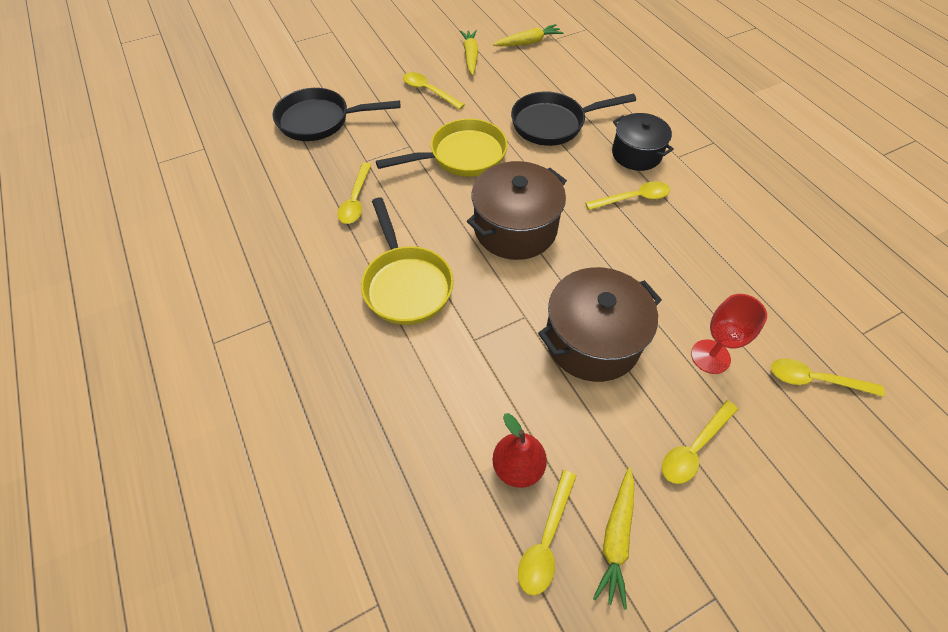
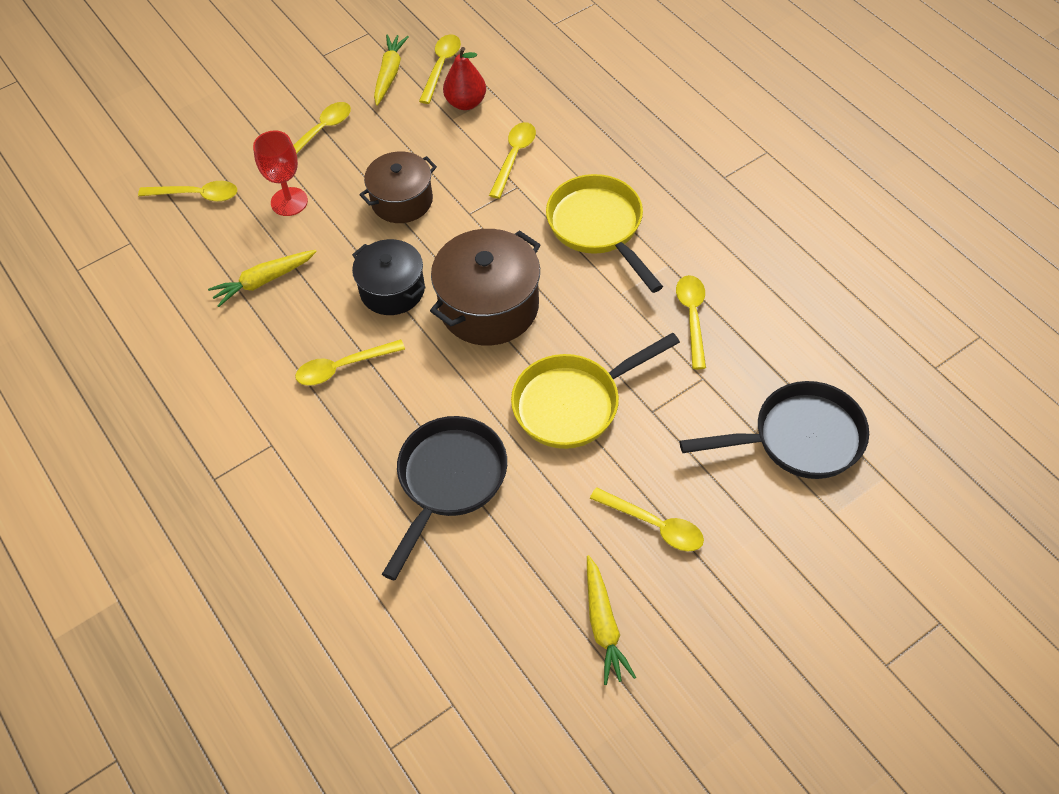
camera: 175 degrees right, 0 degrees up
yellow carrot [493,24,564,46] -> yellow carrot moved to [208,250,317,307]
black pan [511,91,636,146] -> black pan turned 45 degrees counterclockwise [382,416,507,581]
brown pot [538,267,662,382] -> brown pot [359,151,437,223], size x0.66
black pot [612,113,674,171] -> black pot moved to [352,239,426,315]
none -> yellow spoon [489,122,536,199]

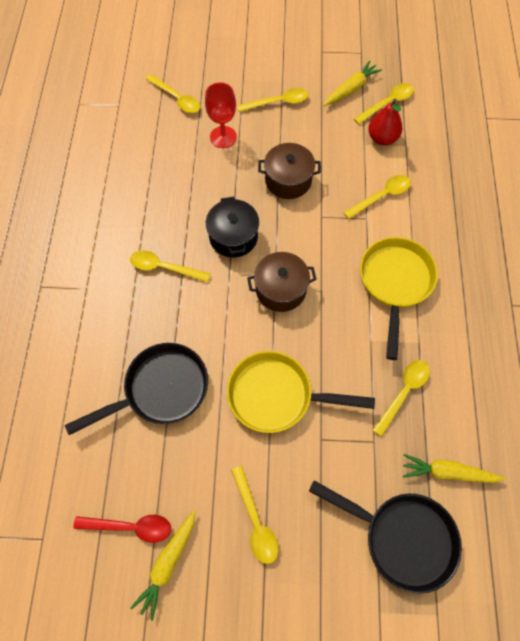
camera: 35 degrees right, 10 degrees up
yellow carrot [208,250,317,307] -> yellow carrot moved to [403,454,505,483]
brown pot [430,229,541,346] -> brown pot [247,252,317,312], size x0.66
none -> red spoon [73,515,171,543]

